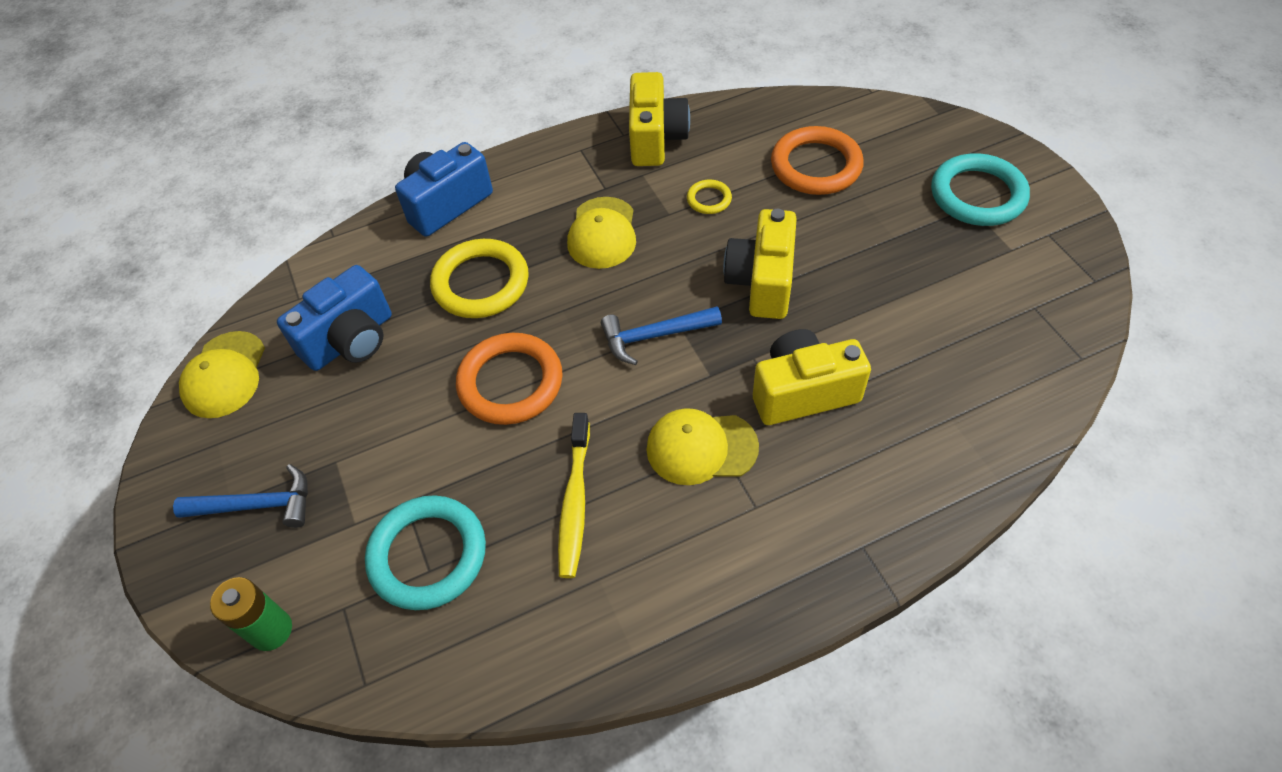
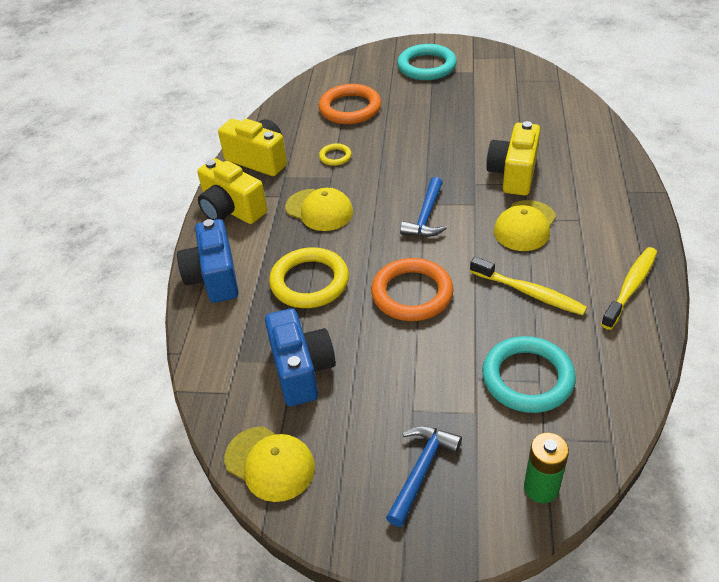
camera: 60 degrees left, 10 degrees down
yellow camera [723,209,797,319] -> yellow camera moved to [198,158,267,224]
none -> yellow toothbrush [601,247,657,330]

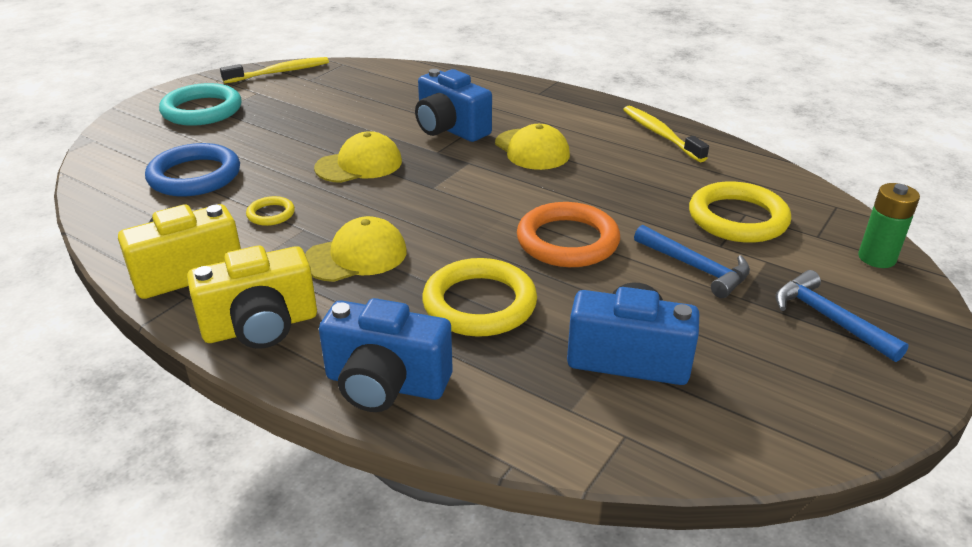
camera: 65 degrees left, 10 degrees down
yellow cap [224,427,315,502] -> yellow cap moved to [314,131,402,183]
orange ring [319,84,381,124] -> blue ring [145,143,240,196]
blue hammer [400,177,447,237] -> blue hammer moved to [634,225,750,298]
yellow toothbrush [470,257,587,315] -> yellow toothbrush moved to [220,57,329,84]
turquoise ring [482,336,576,413] -> yellow ring [689,181,791,243]
yellow camera [486,121,540,196] -> blue camera [415,69,492,142]

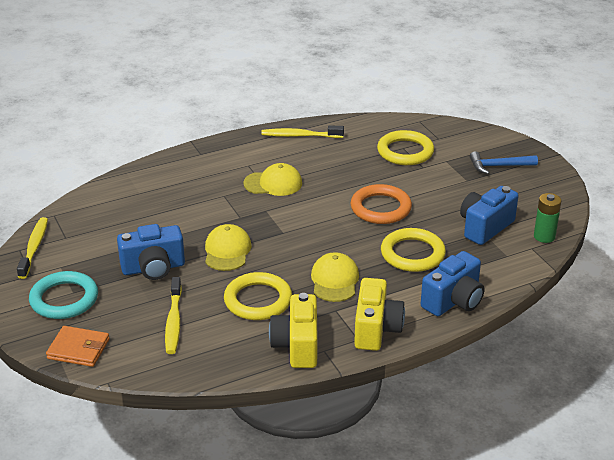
camera: 60 degrees left, 0 degrees up
blue ring [145,143,240,196] -> yellow toothbrush [165,277,182,354]
yellow ring [246,196,295,226] -> yellow ring [224,272,292,320], size x2.06
blue camera [415,69,492,142] -> blue camera moved to [117,224,185,280]
blue hammer [634,225,750,298] -> none
green battery [858,183,920,268] -> green battery moved to [534,193,561,243]
none -> orange wallet [46,326,110,367]

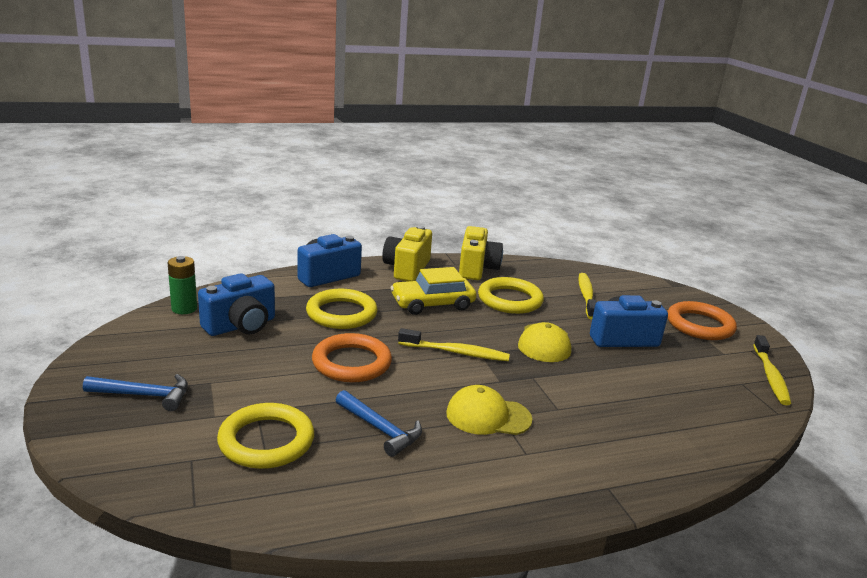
camera: 175 degrees left, 10 degrees down
turquoise ring [29,271,98,319] -> orange ring [667,301,737,340]
orange wallet [46,326,110,367] -> none
yellow toothbrush [261,125,344,138] -> yellow toothbrush moved to [398,328,510,361]
yellow cap [311,252,359,302] -> yellow car [390,267,476,315]
none -> blue hammer [336,390,422,457]

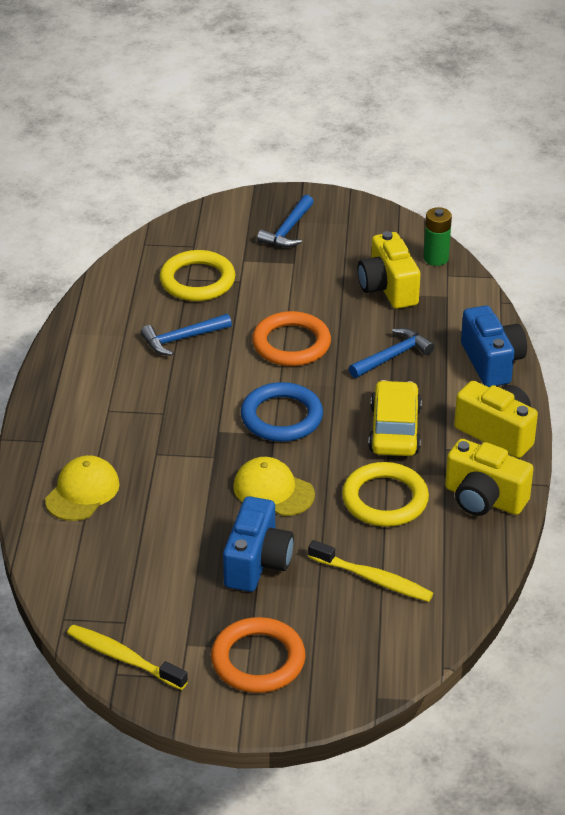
camera: 115 degrees right, 15 degrees up
blue camera [198,273,275,336] -> yellow camera [357,231,420,309]
yellow ring [306,289,378,329] -> blue hammer [349,328,434,378]
yellow toothbrush [398,328,510,361] -> blue ring [241,382,323,442]
yellow cap [446,385,532,435] -> yellow cap moved to [45,455,120,521]

